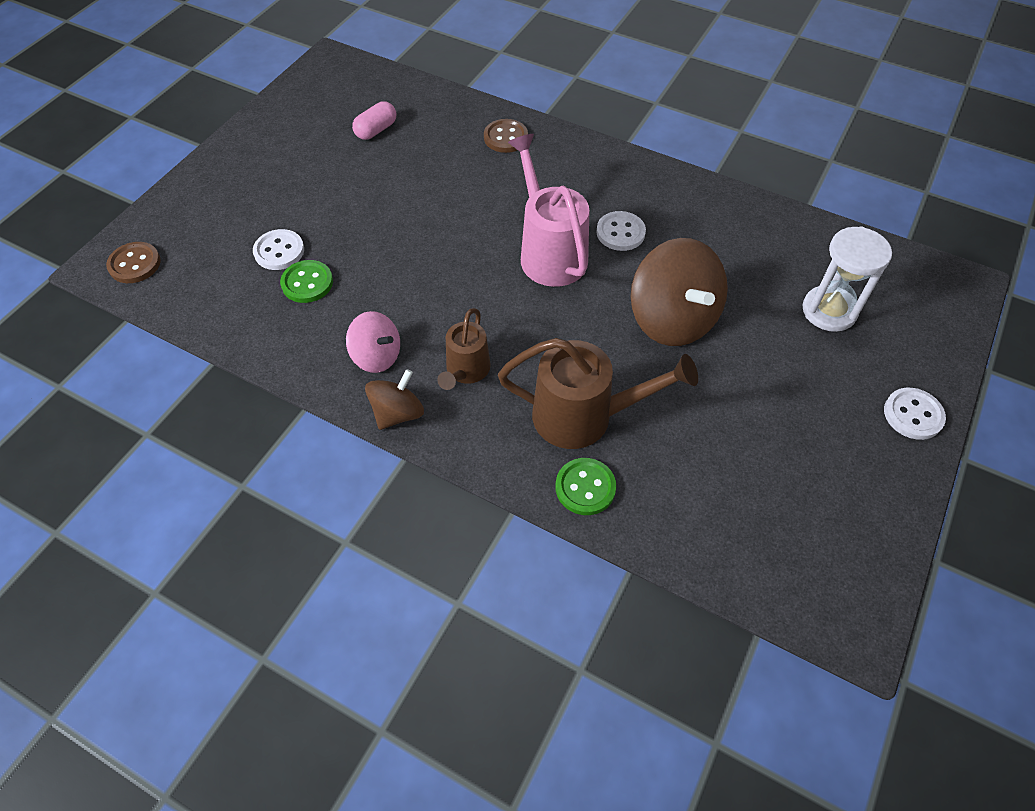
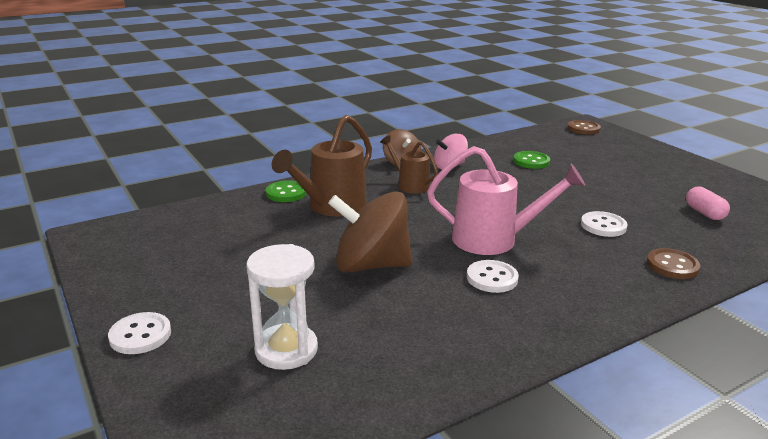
camera: 120 degrees right, 30 degrees down
white button [253,229,304,270] -> white button moved to [581,211,627,237]

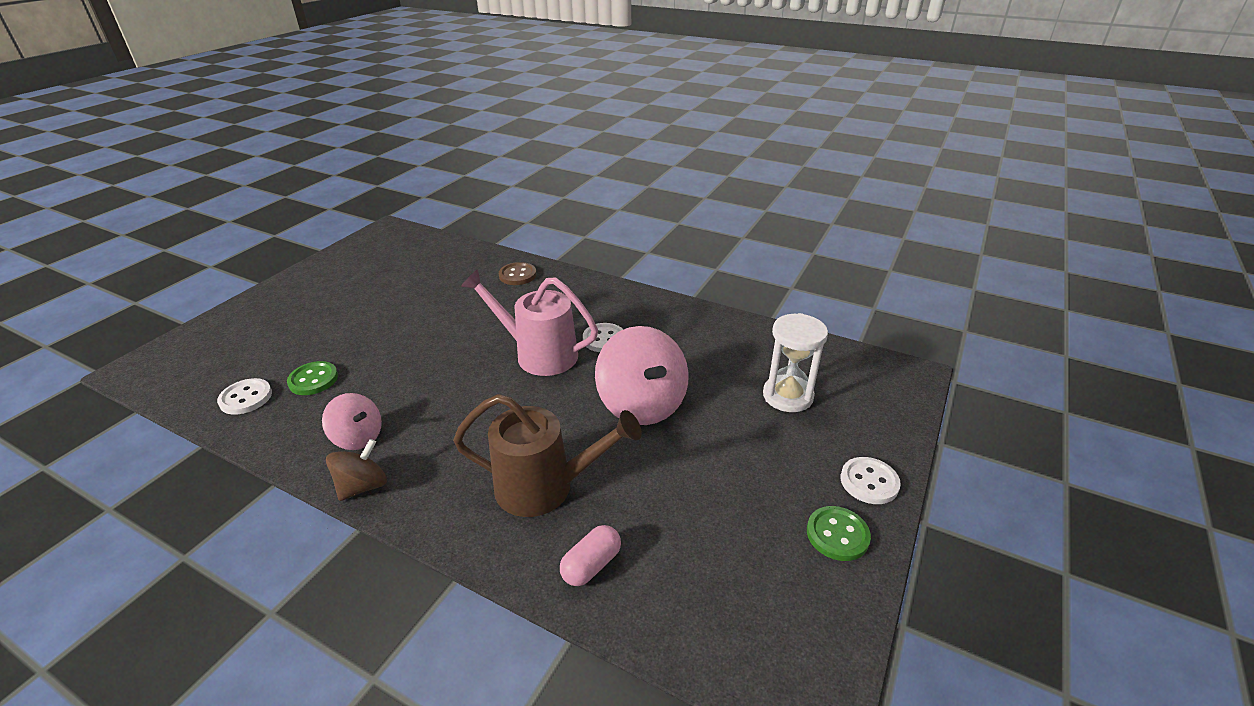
camera: 120 degrees left, 10 degrees up
green button [266,180,307,202] -> green button moved to [807,506,871,561]
brown spinning top [328,191,412,273] -> pink spinning top [595,326,689,425]
brown watering can [380,135,438,194] -> none
pink watering can [427,146,585,255] -> pink watering can turned 45 degrees counterclockwise [461,269,598,376]
brown button [568,120,601,135] -> none
white button [581,211,627,237] -> white button moved to [217,378,272,414]
pink capsule [686,187,730,220] -> pink capsule moved to [560,525,621,586]

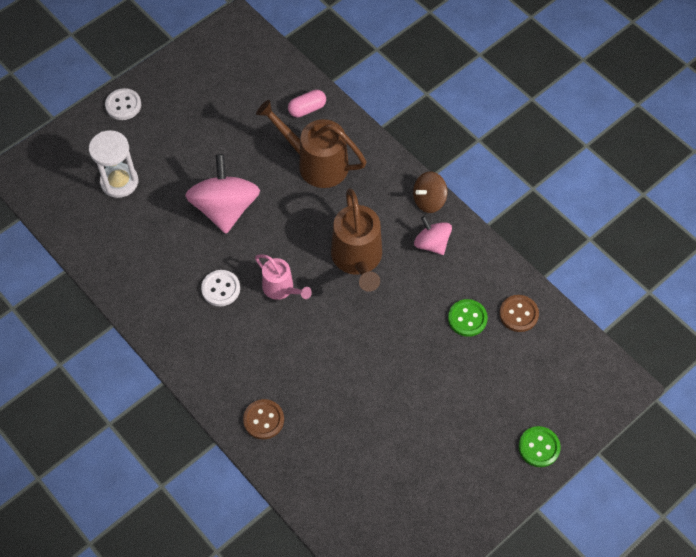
camera: 160 degrees left, 25 degrees up
white button [217,378,272,414] -> brown button [499,295,539,332]
pink watering can [461,269,598,376] -> pink watering can [255,254,312,300], size x0.60
green button [807,506,871,561] -> green button moved to [519,426,561,467]
none -> brown watering can [331,188,382,292]

